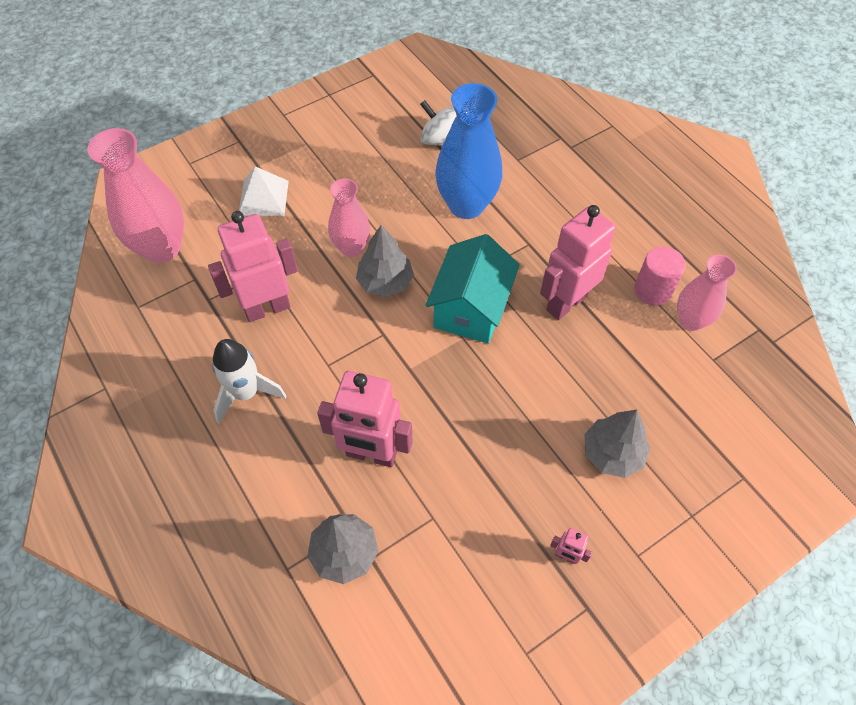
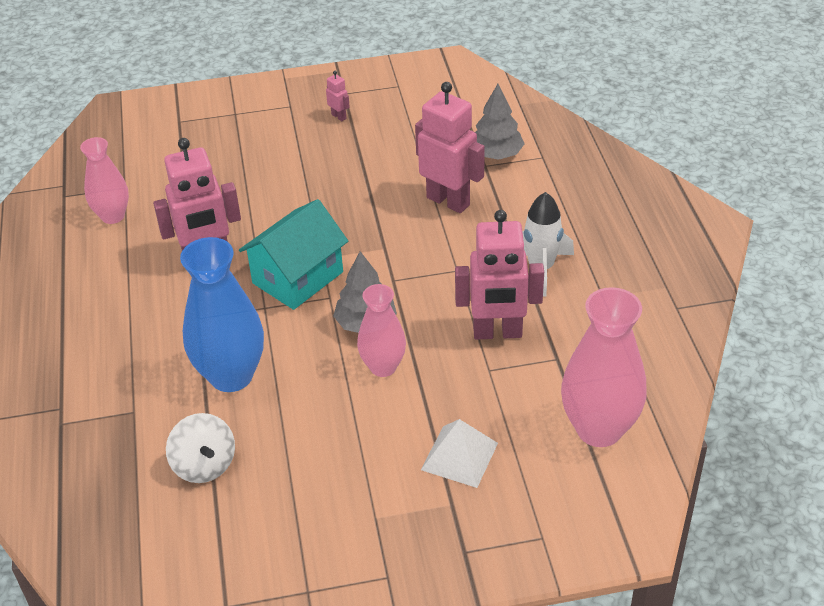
camera: 155 degrees left, 15 degrees down
grey tree [584,410,650,478] -> none
pink cylinder [634,246,686,306] -> none

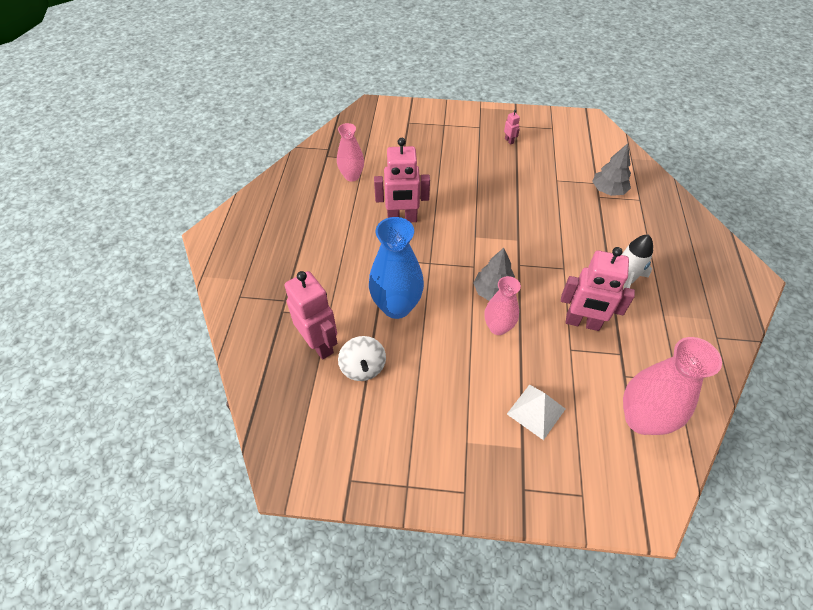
camera: 15 degrees right, 10 degrees up
turquoise house [239,199,348,310] -> none
pink robot [415,82,485,213] -> pink robot moved to [284,271,337,360]

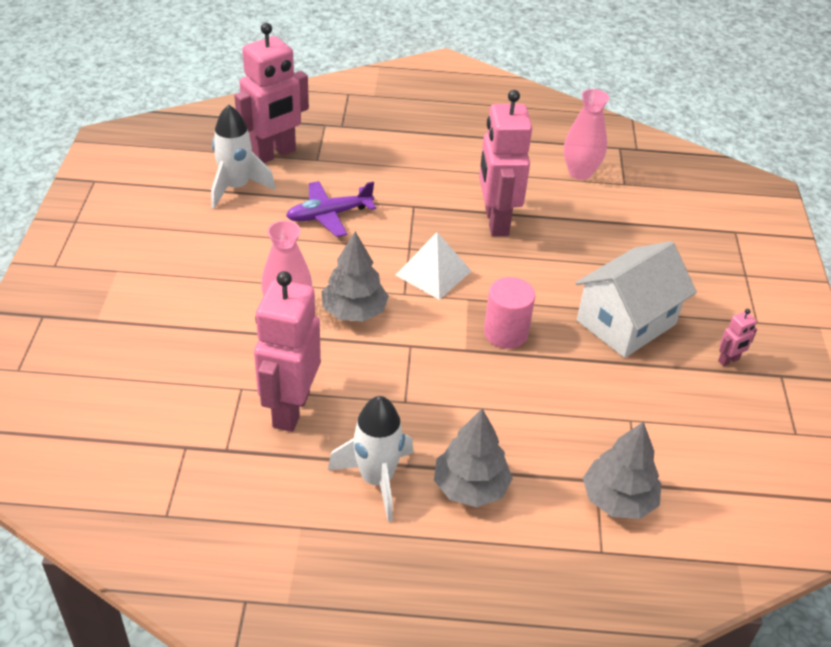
camera: 85 degrees right, 10 degrees down
white spinning top [338,336,386,381] -> white rocket [211,105,276,209]
blue vase [369,217,424,319] -> purple plane [286,181,376,237]
white pyramid [507,384,565,440] -> white pyramid moved to [396,232,471,300]
pink vase [623,337,722,435] -> none
none -> grey tree [434,408,513,507]
none -> pink cylinder [484,277,535,349]
none -> white house [575,241,697,358]

